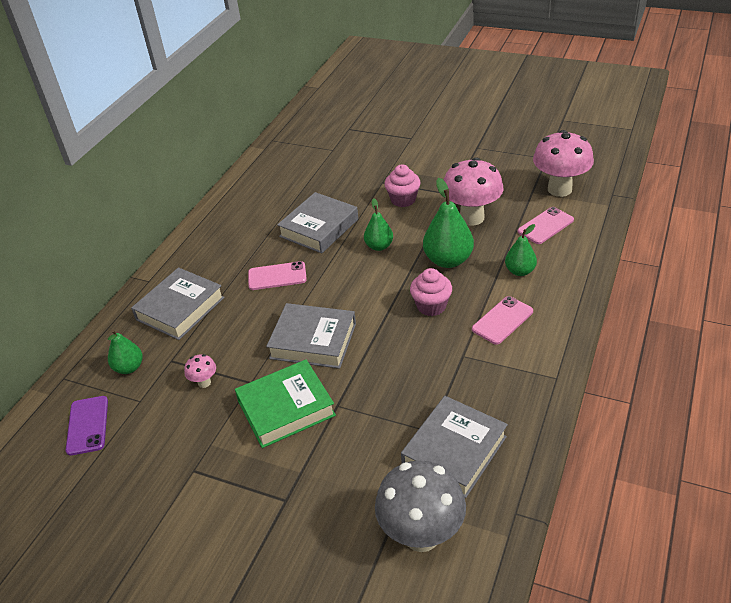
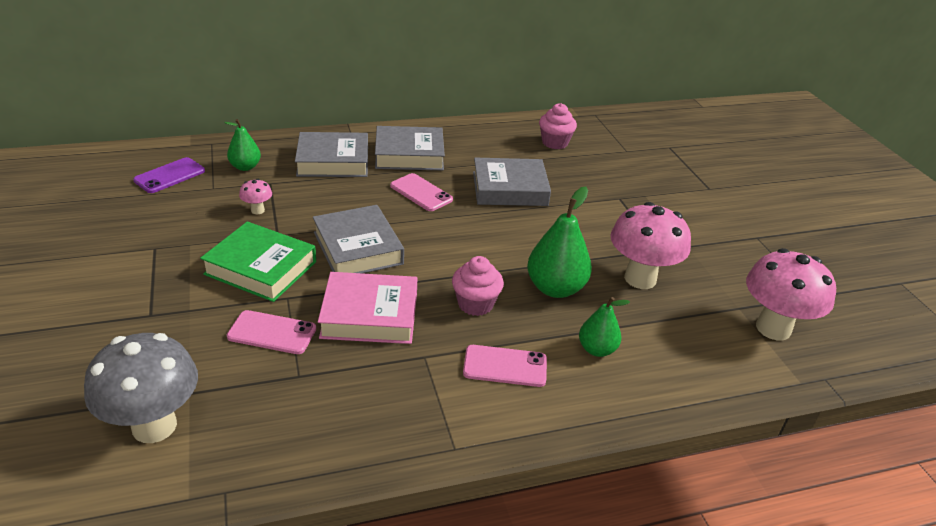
camera: 45 degrees right, 5 degrees down
green pear [364,198,393,251] -> none
pink cupcake [385,165,421,207] -> pink cupcake moved to [539,103,577,149]
grey book [401,396,508,498] -> grey book moved to [375,126,445,170]
pink phone [517,207,574,244] -> pink phone moved to [227,310,316,354]
none -> pink book [318,272,417,344]

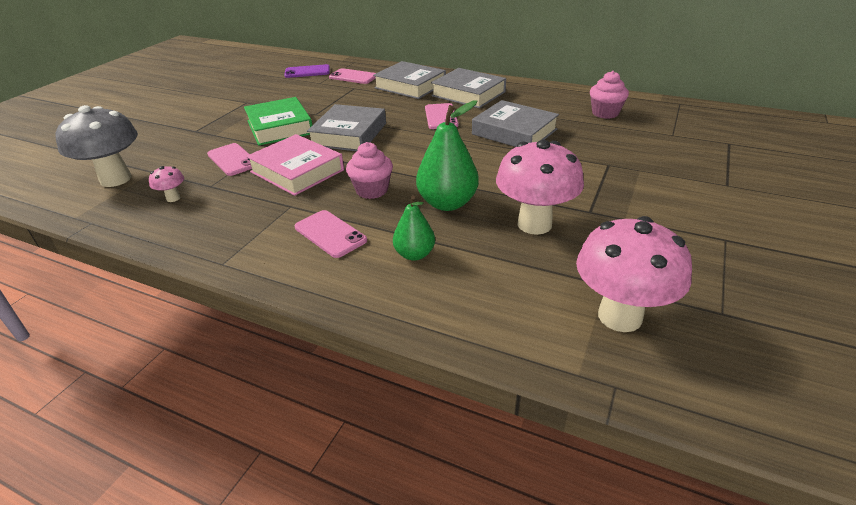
camera: 45 degrees right, 0 degrees up
green pear [224,119,261,171] -> pink phone [329,68,376,84]
pink mushroom [239,179,272,214] -> pink mushroom moved to [149,166,184,202]

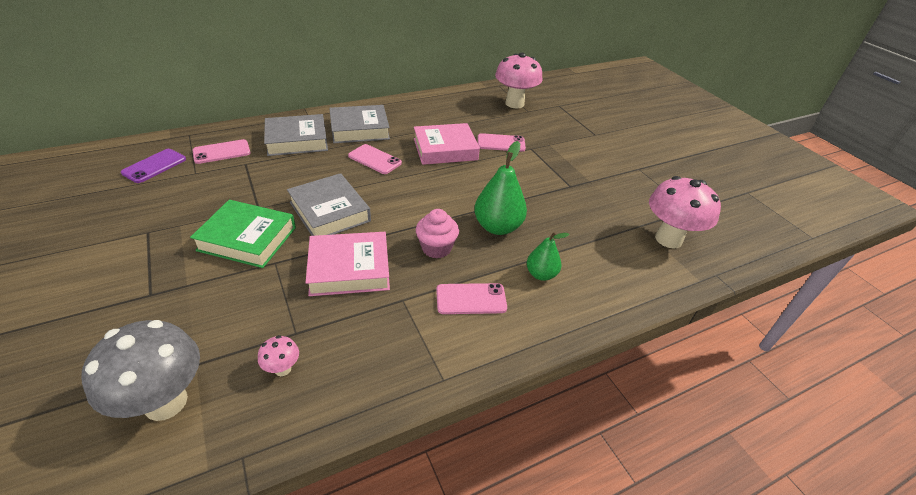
camera: 55 degrees left, 5 degrees up
pink phone [207,143,252,176] -> pink phone moved to [478,133,526,152]
grey book [472,100,559,147] -> pink book [414,123,480,165]
pink mushroom [496,140,584,235] -> pink mushroom moved to [495,53,542,109]
pink cupcake [590,71,629,119] -> none

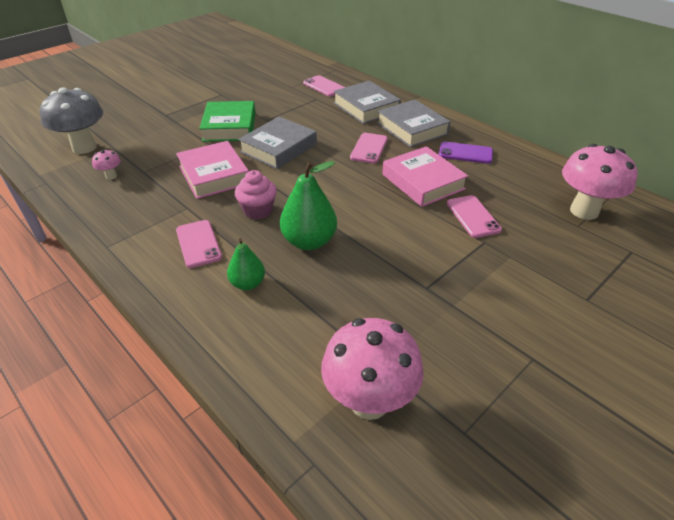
camera: 75 degrees right, 0 degrees up
purple phone [121,149,186,183] -> purple phone moved to [439,142,493,164]

